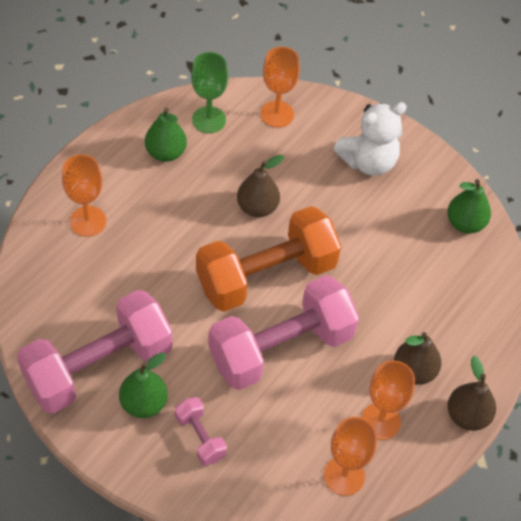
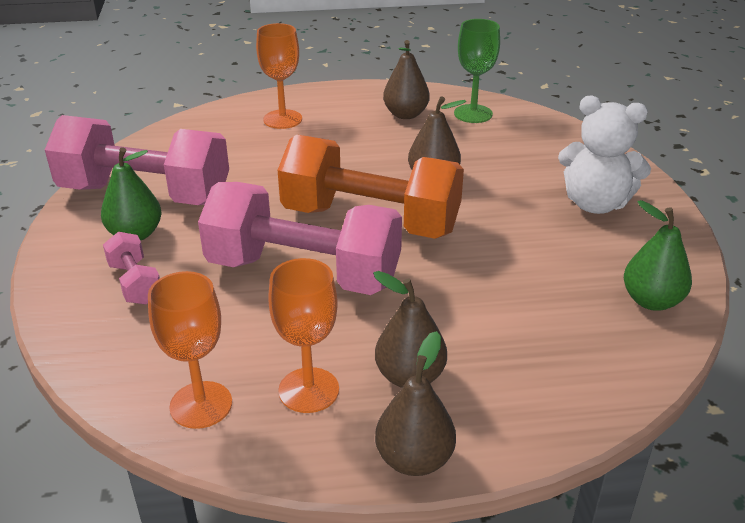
camera: 50 degrees right, 20 degrees down
green pear [145,107,187,162] -> brown pear [383,40,430,119]
pink dumbbell [175,397,227,466] -> pink dumbbell turned 45 degrees counterclockwise [103,232,160,304]
orange goblet [260,47,300,128] -> none

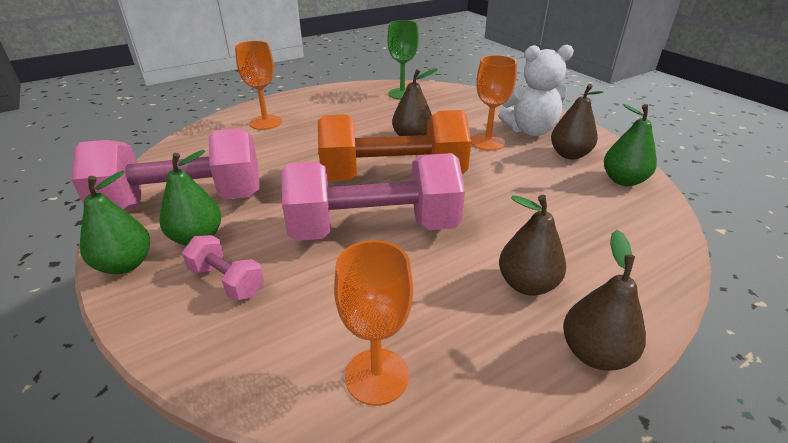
camera: 25 degrees left, 0 degrees up
orange goblet [268,258,339,413] -> orange goblet moved to [471,55,517,151]
brown pear [383,40,430,119] -> brown pear moved to [551,84,604,159]
none -> green pear [80,171,150,274]

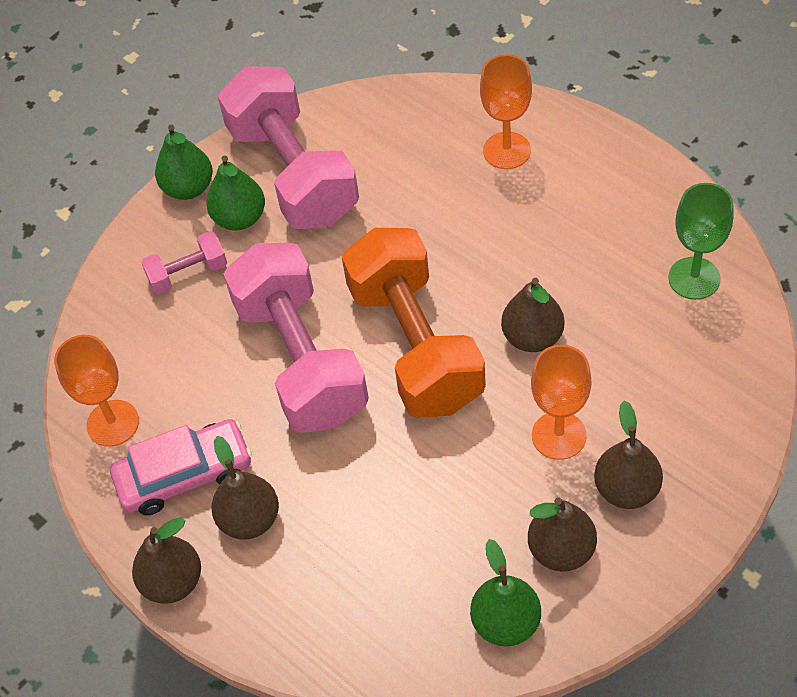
camera: 80 degrees right, 20 degrees up
pink dumbbell [182,235,264,301] -> pink dumbbell turned 45 degrees clockwise [141,231,227,294]
white teddy bear [499,45,574,136] -> brown pear [594,401,663,509]
none -> pink car [110,419,252,515]

